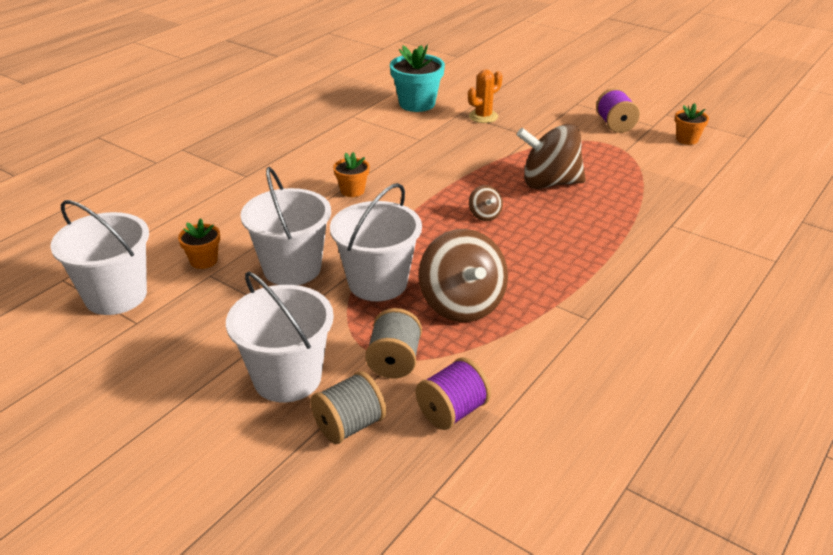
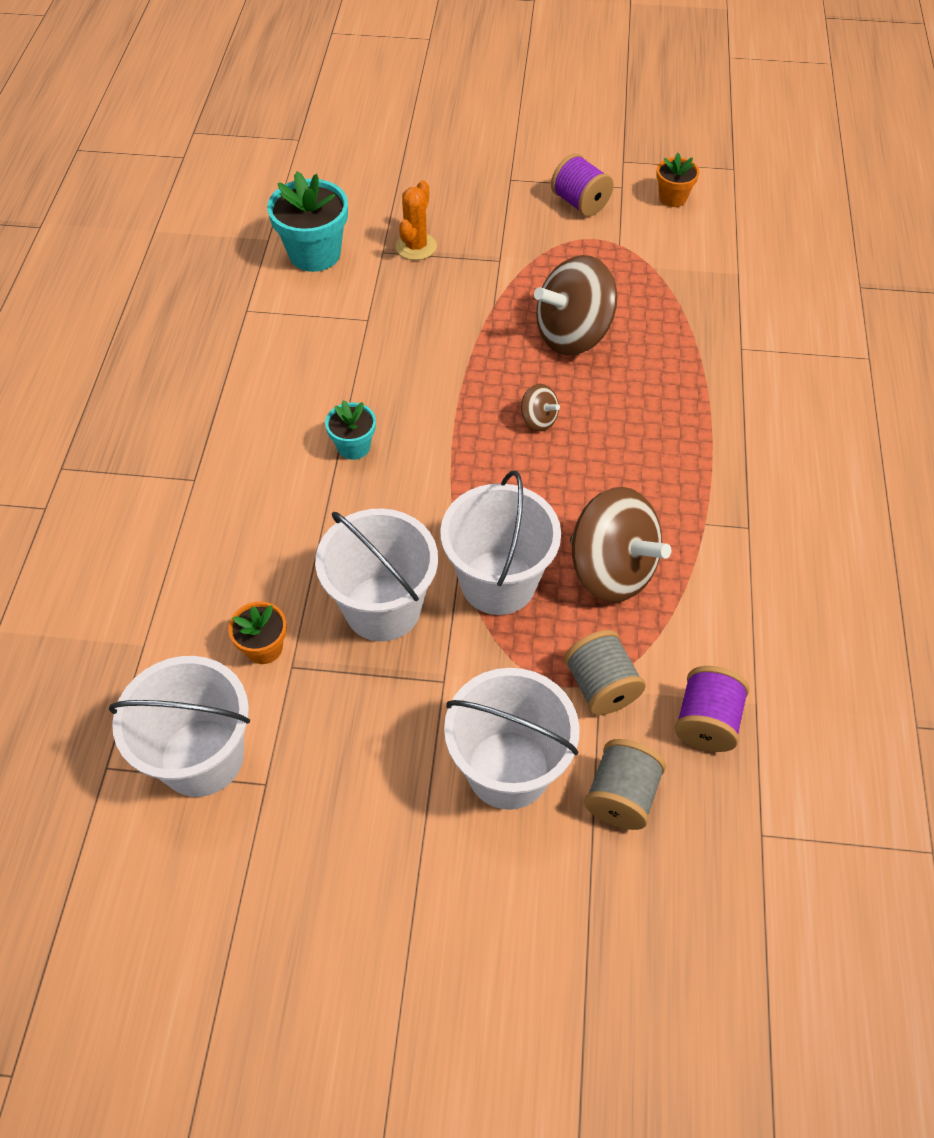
camera: 30 degrees left, 20 degrees up
orange flower pot [333,152,370,197] -> turquoise flower pot [325,400,376,460]

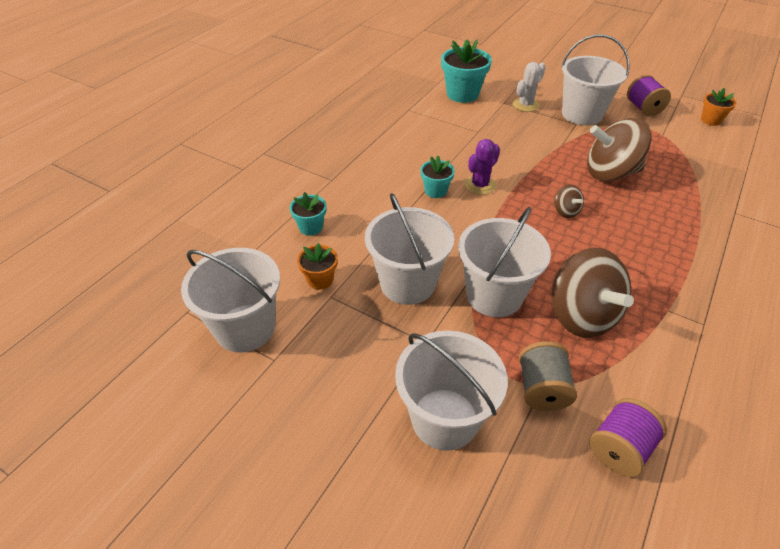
camera: 25 degrees right, 10 degrees down
orange cactus [396,180,437,260] -> white cactus [513,62,546,112]
grey spool [584,739,666,830] -> none
none -> turquoise flower pot [290,192,326,236]
none -> purple cactus [465,139,500,195]
none -> white bucket [561,35,630,125]

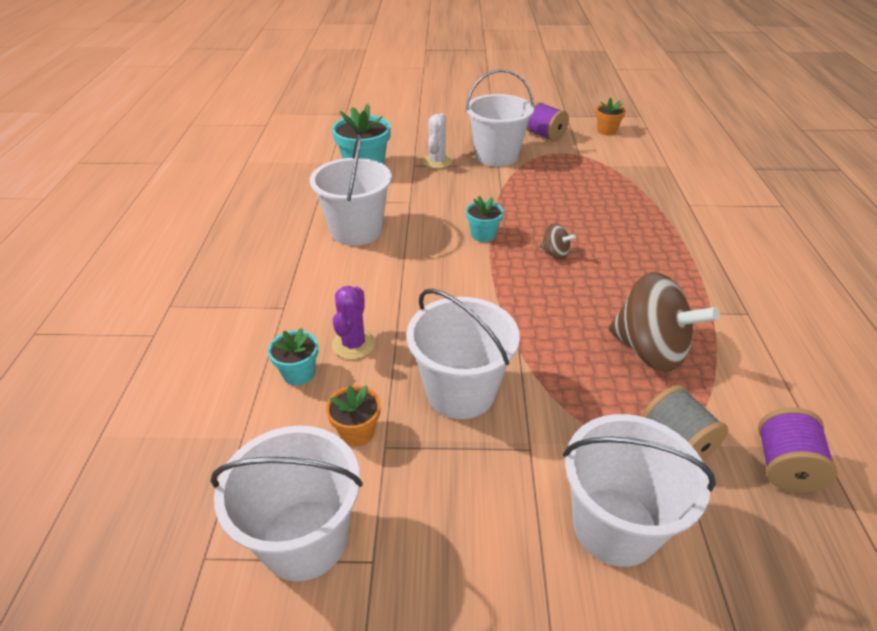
camera: 30 degrees left, 5 degrees down
turquoise flower pot [420,156,455,198] -> turquoise flower pot moved to [466,196,504,242]
white bucket [458,207,551,317] -> white bucket moved to [310,134,392,246]
purple cactus [465,139,500,195] -> purple cactus moved to [332,286,376,360]
brown spinning top [587,118,652,181] -> none

